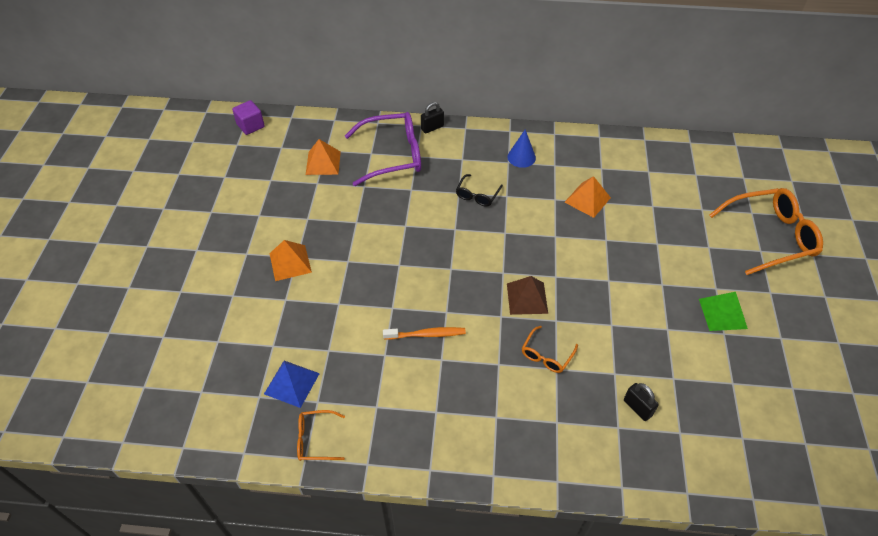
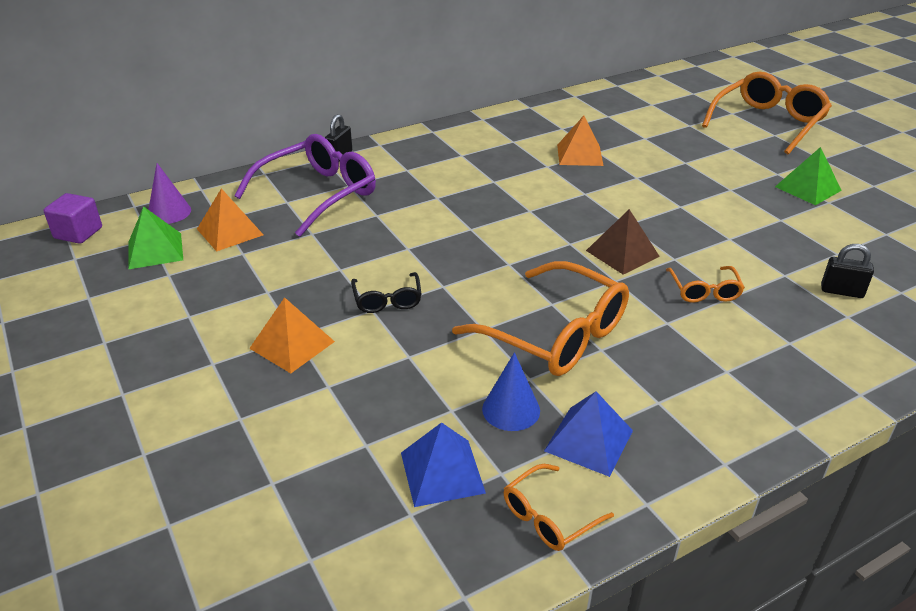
camera: 35 degrees left, 15 degrees down
orange toothbrush [383,327,466,340] -> orange glasses [452,261,629,376]
black glasses [456,174,503,207] -> black glasses moved to [351,272,422,313]
blue cone [507,129,536,168] -> blue cone moved to [482,352,540,431]
none -> green pyramid [128,206,183,270]
none -> purple cone [148,163,191,224]
none -> blue pyramid [544,391,633,477]

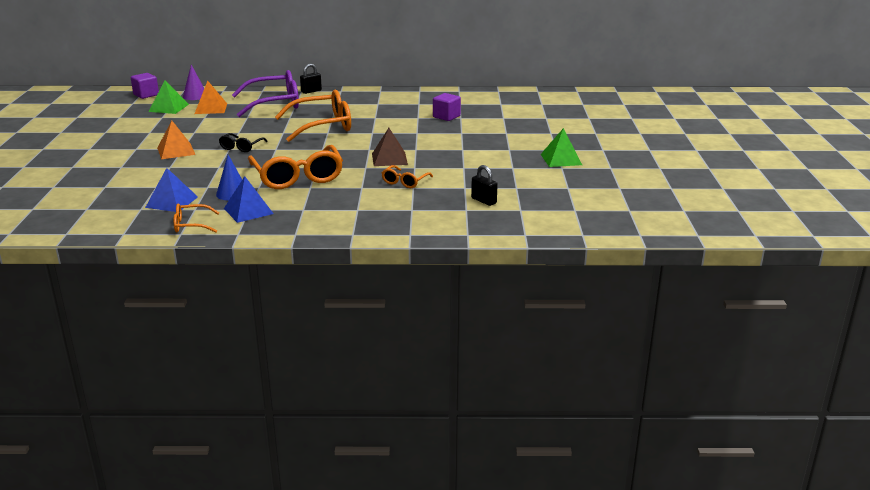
camera: 30 degrees right, 10 degrees down
orange pyramid [557,116,604,166] -> purple cube [433,93,461,121]
orange glasses [702,72,832,154] -> orange glasses moved to [275,90,351,142]

